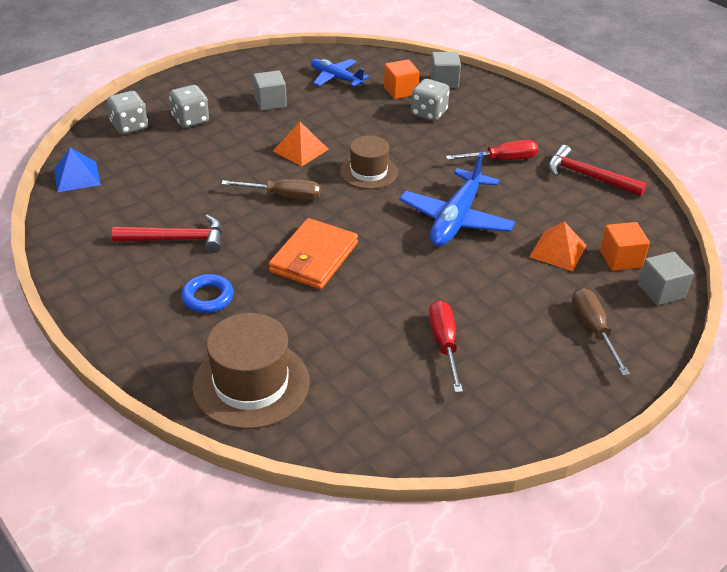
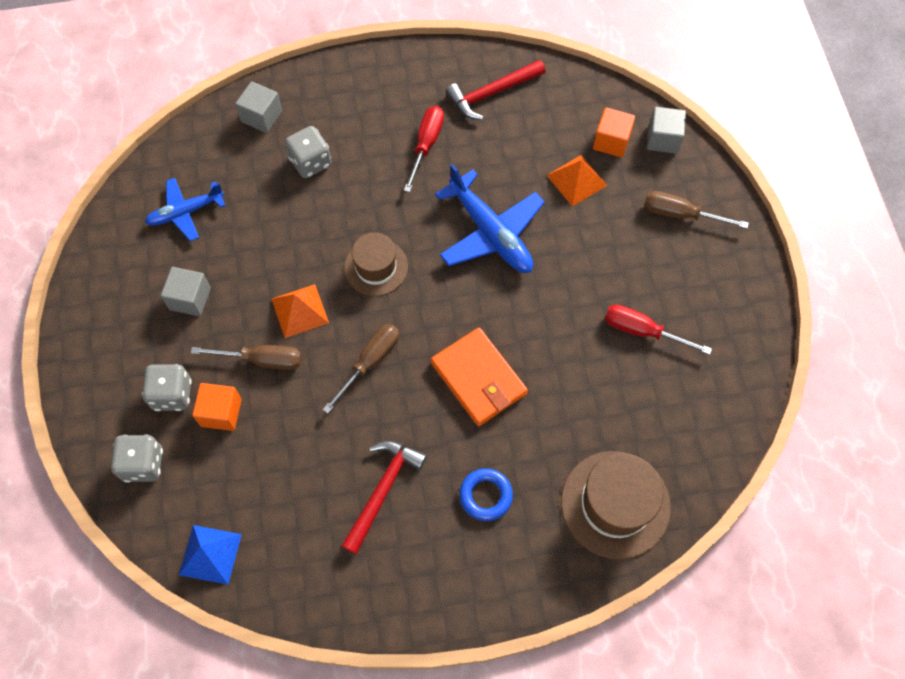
camera: 60 degrees left, 25 degrees up
orange cube [384,59,419,99] -> orange cube moved to [192,383,242,431]
none -> brown screwdriver [191,345,302,370]

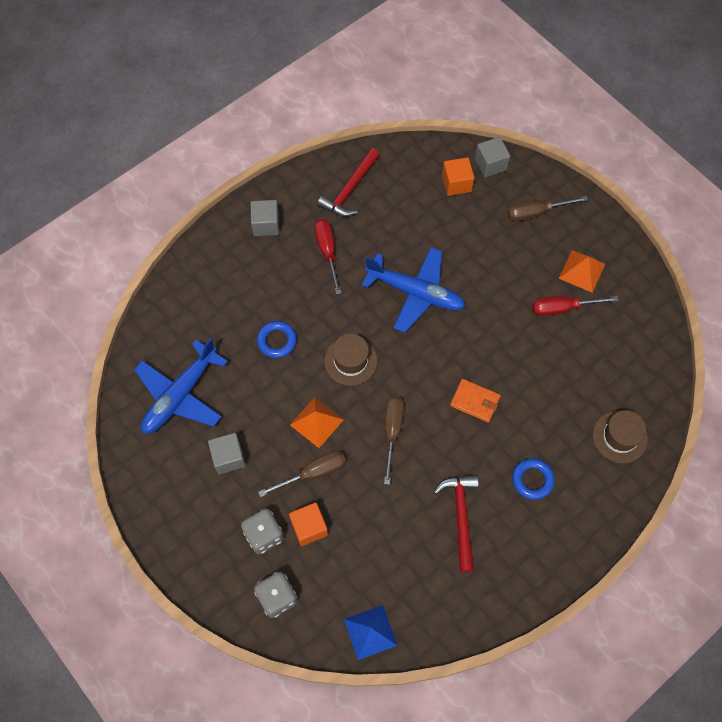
camera: 30 degrees left, 0 degrees up
blue plane [145,178,226,241] -> blue plane [134,338,228,434], size x1.58
grey cube [235,81,282,133] -> grey cube moved to [251,200,279,236]
grey dice [285,126,332,178] -> none
orange wallet [431,328,528,426] -> orange wallet [450,379,501,423], size x0.63
orange pyramid [547,155,607,207] -> orange pyramid moved to [559,250,605,293]
brown hat [561,451,671,559] -> brown hat [593,410,648,463], size x0.65
none -> blue ring [257,321,297,358]

